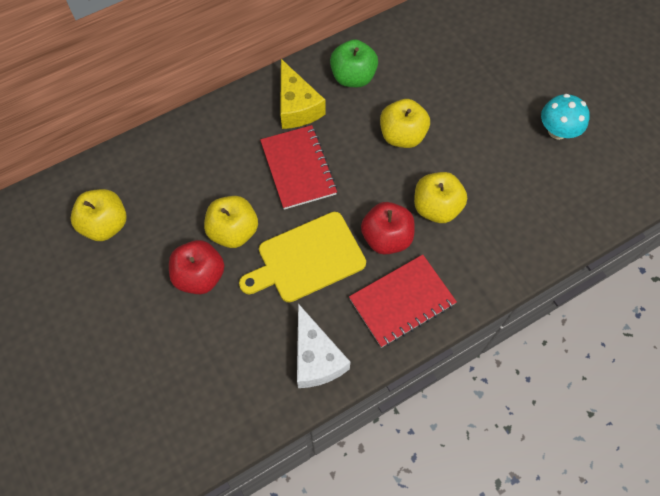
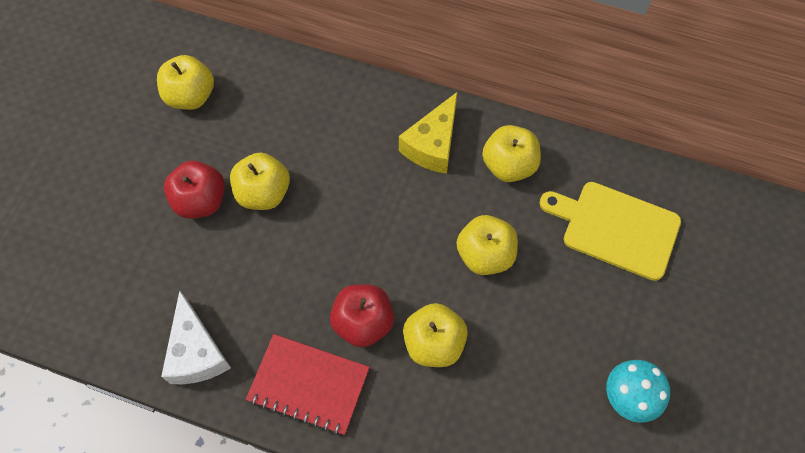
camera: 50 degrees right, 0 degrees up
yellow cutting board [239,212,366,303] -> yellow cutting board moved to [539,182,681,281]
red notebook [260,125,337,210] -> none
white cheese [297,304,350,388] -> white cheese turned 45 degrees counterclockwise [161,291,231,384]
green apple [330,39,378,87] -> yellow apple [482,125,541,182]

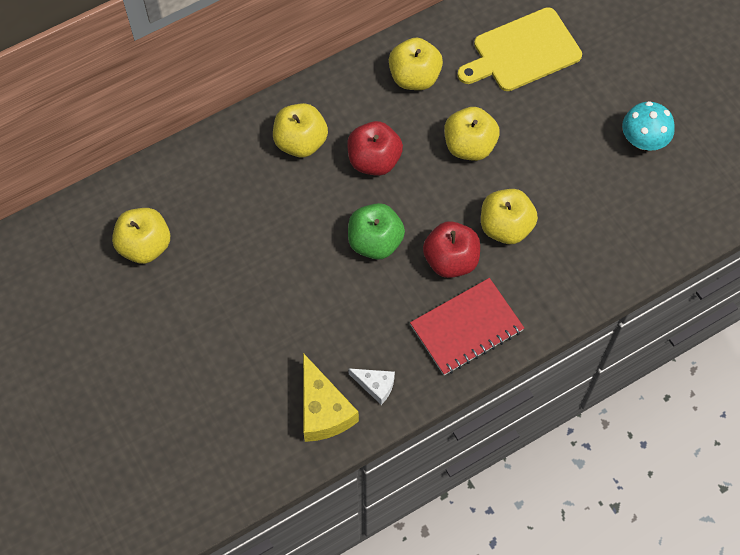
camera: 50 degrees left, 0 degrees up
white cheese [161,291,231,384] -> white cheese [348,368,395,405], size x0.56
red apple [164,161,225,219] -> red apple moved to [347,121,403,176]
yellow apple [230,152,290,210] -> yellow apple moved to [273,103,328,157]
yellow cheese [399,92,457,174] -> yellow cheese moved to [303,353,359,442]
none -> green apple [348,203,405,260]

